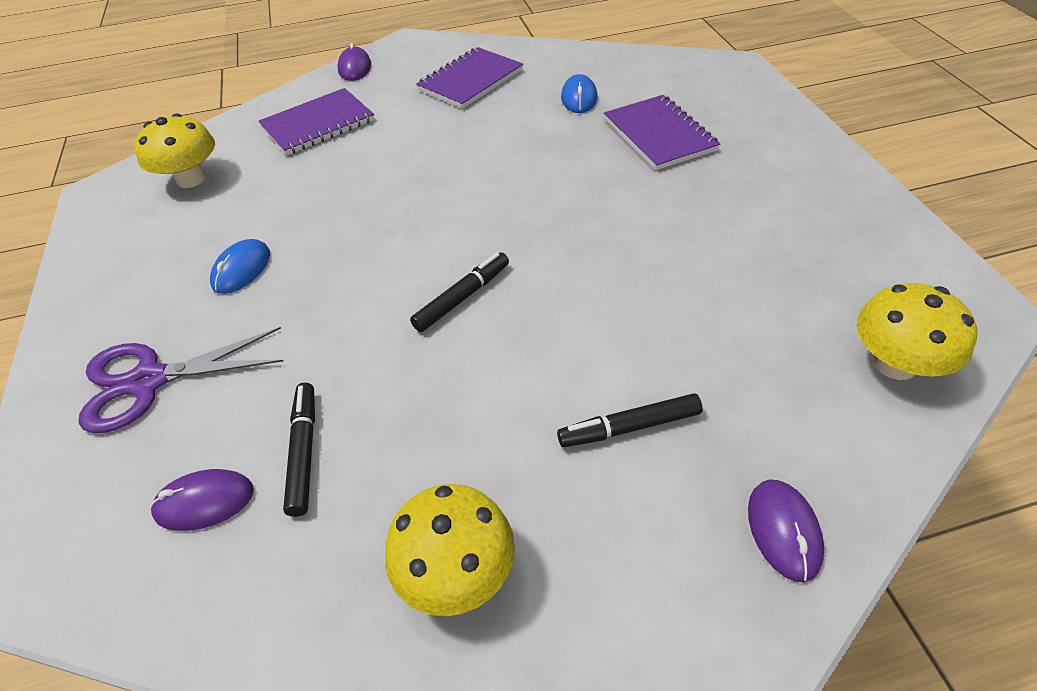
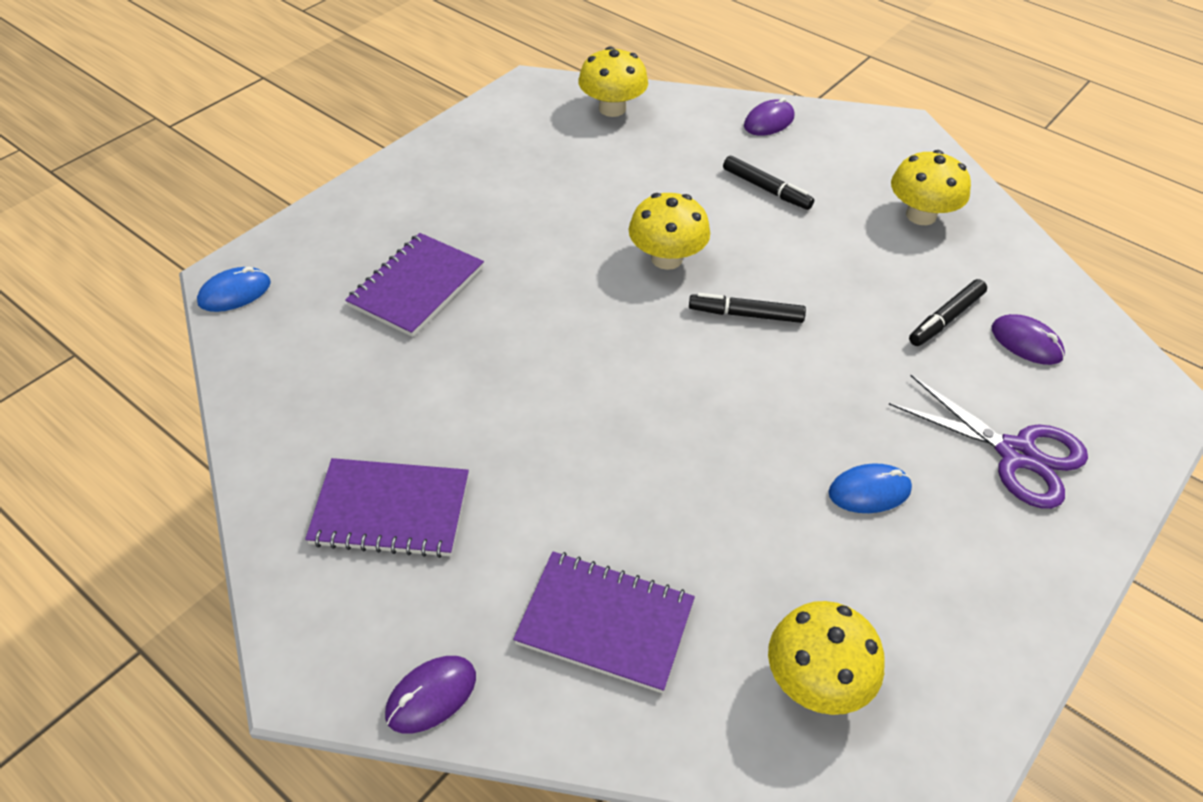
camera: 130 degrees left, 0 degrees up
blue mouse [561,74,598,113] -> blue mouse moved to [197,267,271,312]
none -> yellow mushroom [629,193,710,270]

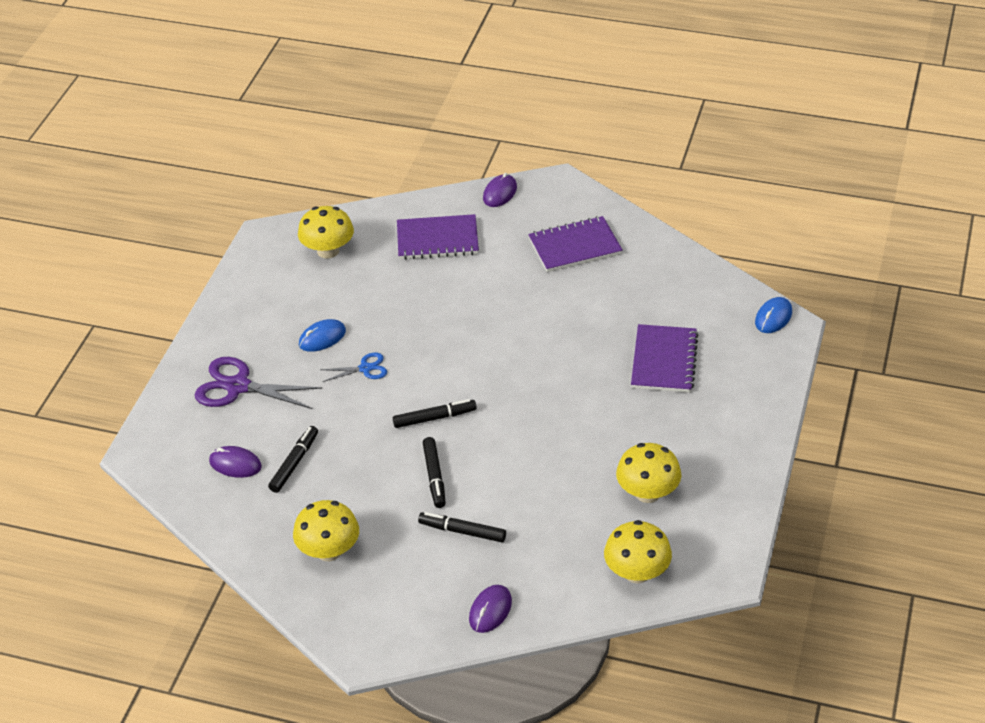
camera: 160 degrees right, 5 degrees down
yellow mushroom [629,193,710,270] -> yellow mushroom moved to [616,443,681,503]
none -> blue scissors [320,352,387,382]
none -> black marker [423,437,446,508]

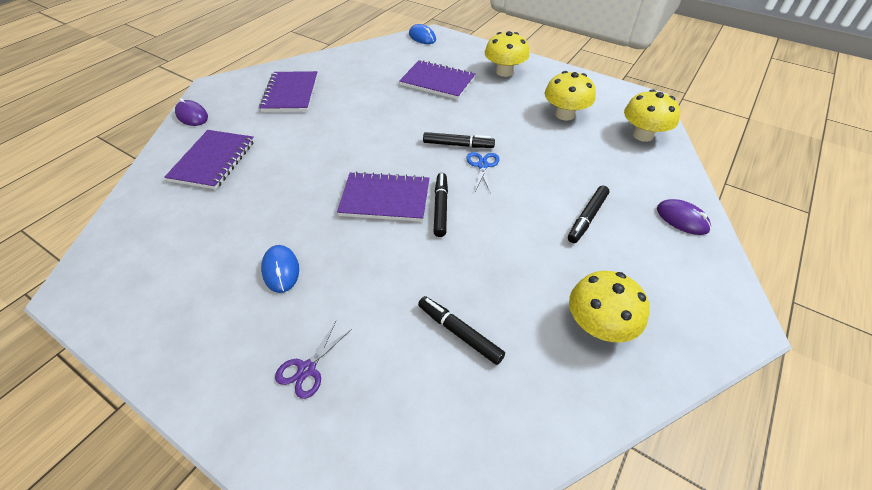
camera: 75 degrees left, 5 degrees up
purple scissors [194,357,322,409] -> purple scissors [275,321,352,399], size x0.54
purple mouse [209,446,262,478] -> none
yellow mushroom [298,206,354,258] -> yellow mushroom moved to [485,31,529,77]
blue scissors [320,352,387,382] -> blue scissors moved to [466,152,499,193]
black marker [423,437,446,508] -> black marker moved to [423,132,495,148]
none -> purple notebook [337,171,429,222]

